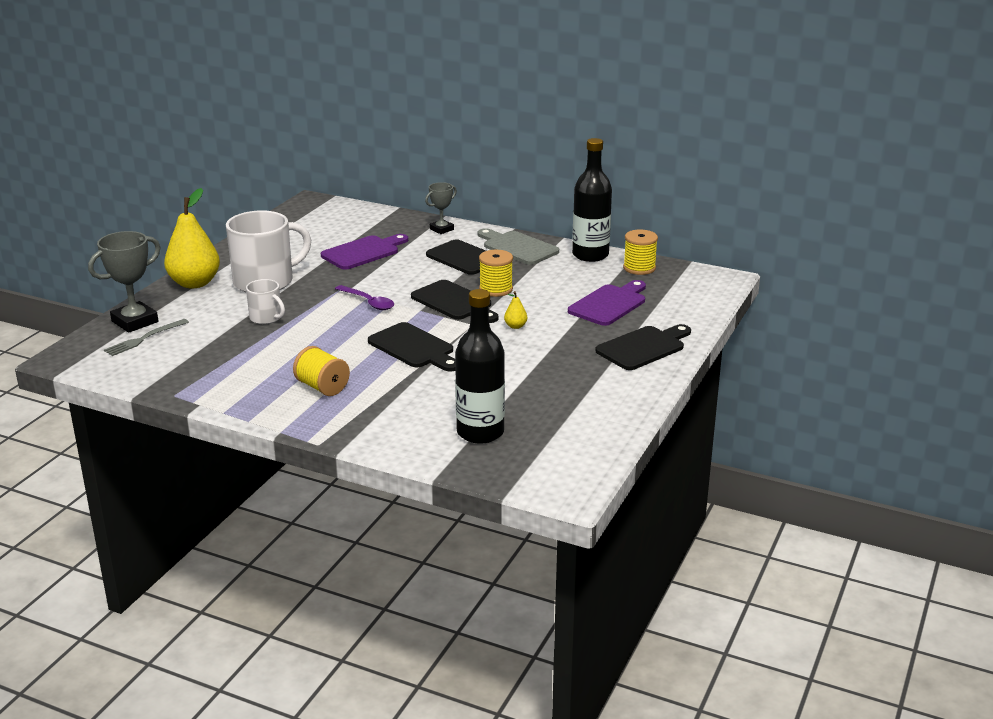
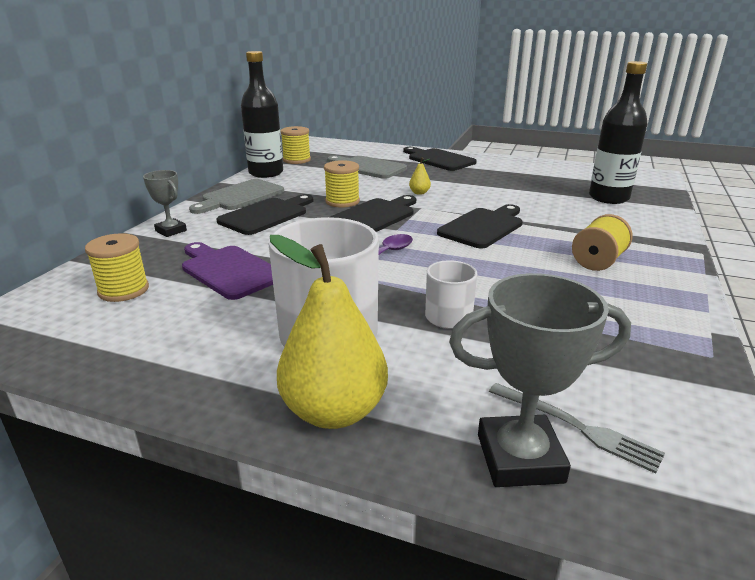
camera: 95 degrees left, 0 degrees up
grey trophy [88,231,161,333] -> grey trophy turned 45 degrees counterclockwise [449,273,631,487]
purple cutting board [568,280,646,326] -> grey cutting board [327,155,407,179]
none -> yellow spool [85,233,149,302]

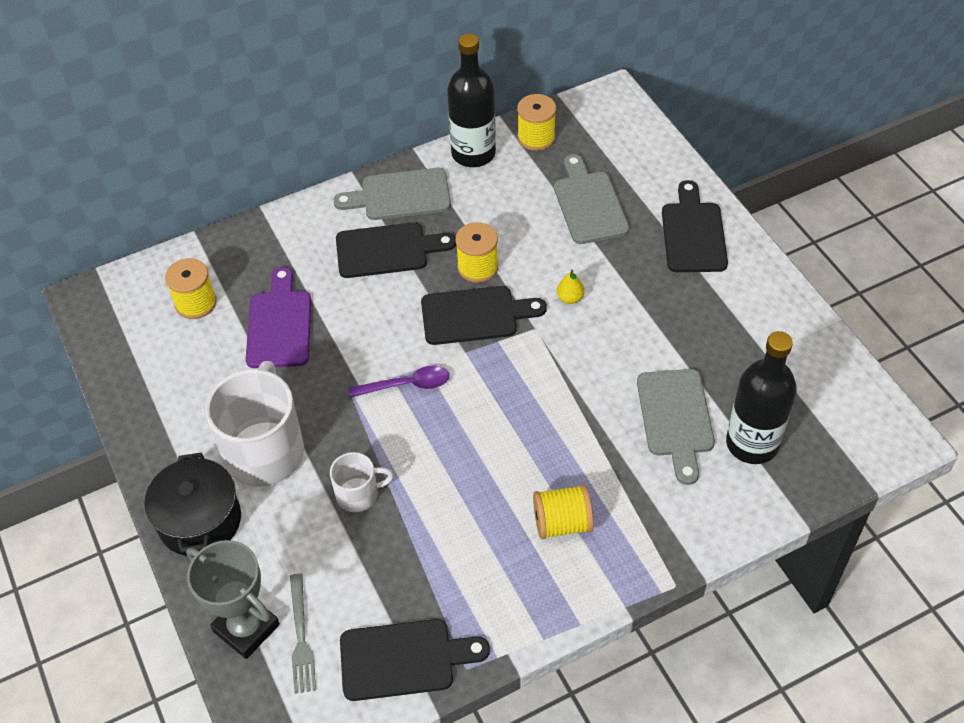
camera: 45 degrees right, 25 degrees up
grey trophy [143,170,187,237] -> none
yellow pear [270,235,388,429] -> black pot [144,453,241,556]
black cutting board [437,204,523,248] -> black cutting board moved to [340,619,490,701]
none -> grey cutting board [637,369,715,485]

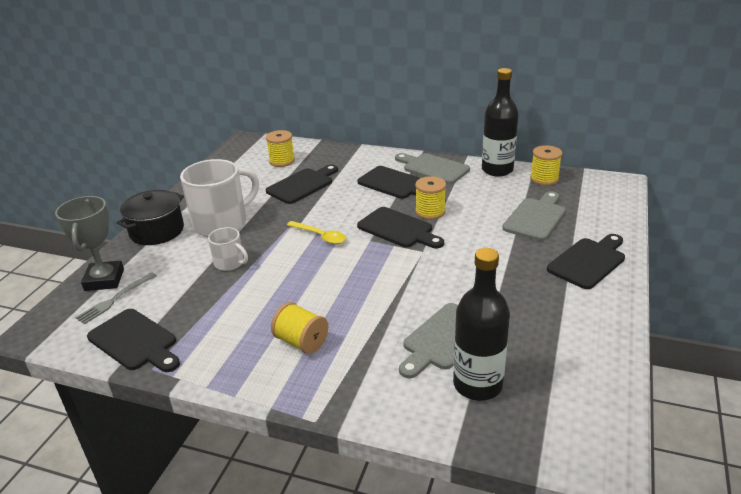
camera: 45 degrees right, 20 degrees down
purple cutting board [246,267,311,368] -> black cutting board [266,165,338,204]
purple spoon [348,365,449,398] -> yellow spoon [287,221,346,244]
yellow pear [557,270,584,304] -> none

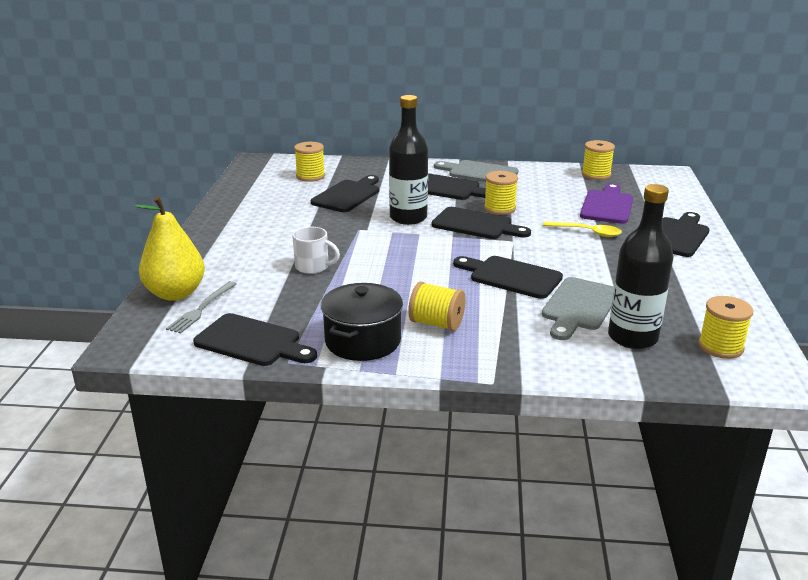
camera: 15 degrees left, 5 degrees down
grey trophy [55,196,124,291] -> yellow pear [134,196,205,301]
black pot [117,190,184,245] -> black pot moved to [321,283,403,361]
white mug [180,159,259,237] -> none
yellow spoon [287,221,346,244] -> yellow spoon moved to [543,221,622,237]
black bottle [482,68,518,177] -> black bottle moved to [389,95,428,225]
grey cutting board [502,191,566,241] -> purple cutting board [580,183,633,224]
none -> black cutting board [453,256,563,299]
none -> yellow spool [698,296,753,359]

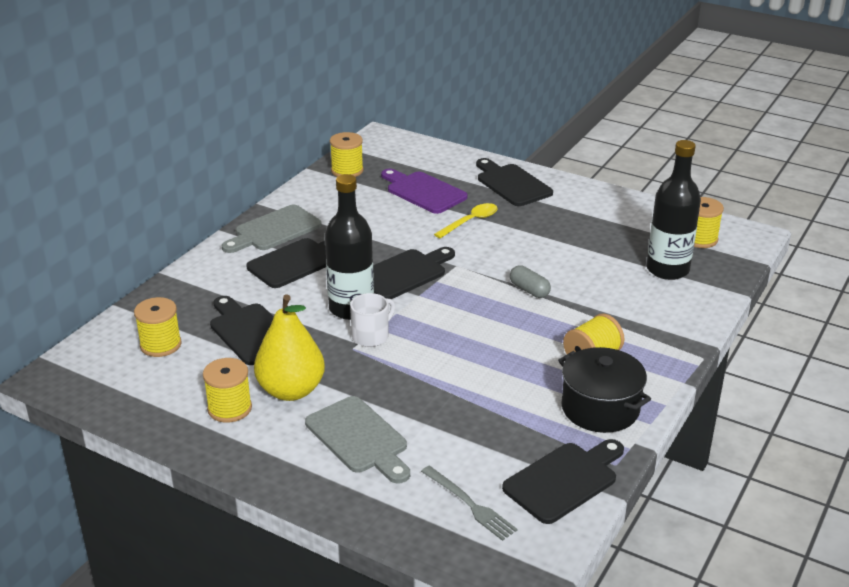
camera: 65 degrees left, 5 degrees up
yellow pear [134,196,205,301] -> yellow pear moved to [254,294,325,401]
white mug [292,227,340,274] -> white mug moved to [350,293,395,347]
black cutting board [453,256,563,299] -> grey capsule [510,265,551,298]
yellow spool [484,171,518,215] -> yellow spool moved to [203,358,252,423]
grey cutting board [542,277,614,340] -> grey cutting board moved to [305,396,410,483]

